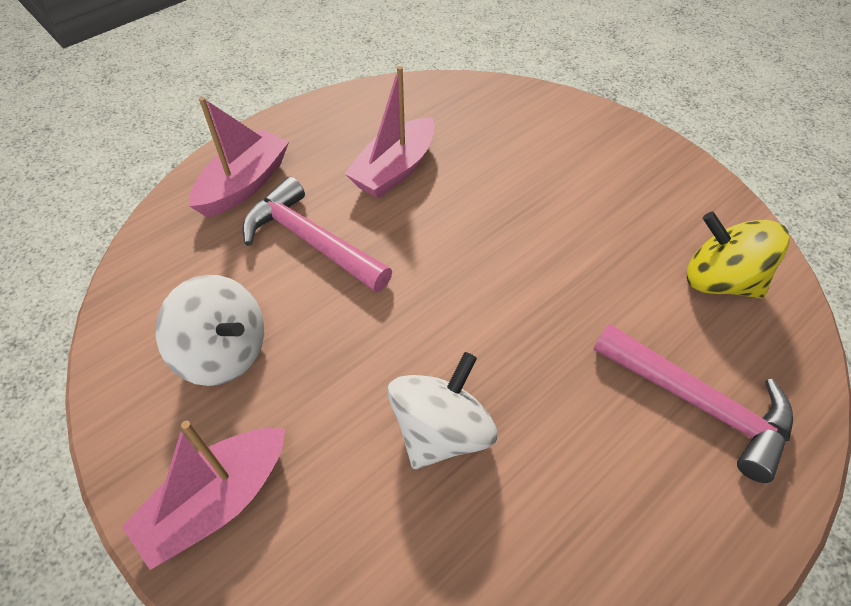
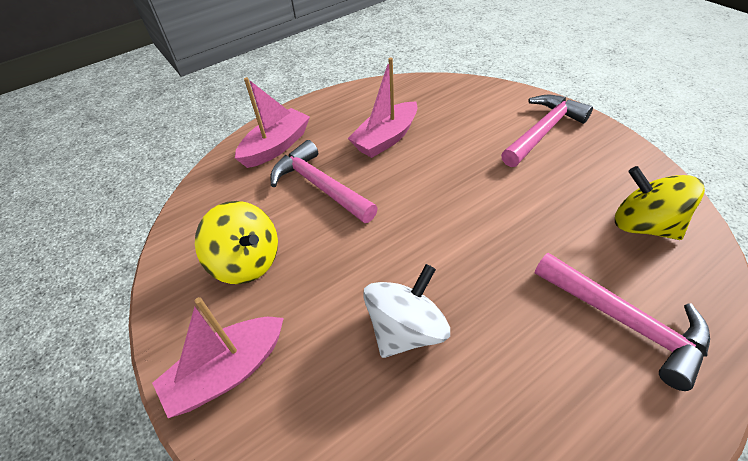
camera: 10 degrees right, 5 degrees down
white spinning top [156,275,264,386] -> yellow spinning top [195,201,278,284]
none -> pink hammer [501,95,593,167]

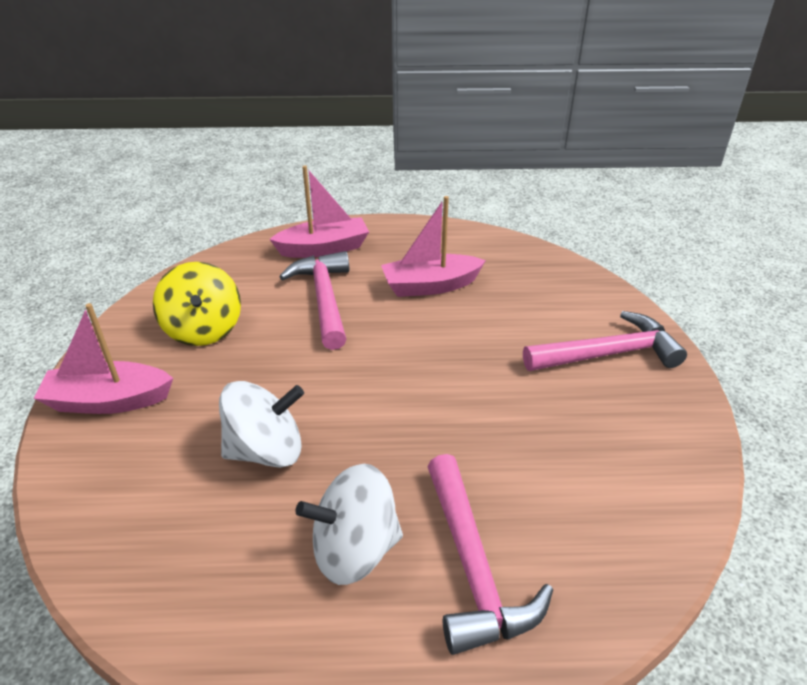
camera: 30 degrees right, 10 degrees down
yellow spinning top [615,166,705,240] -> none
none -> white spinning top [295,464,403,585]

